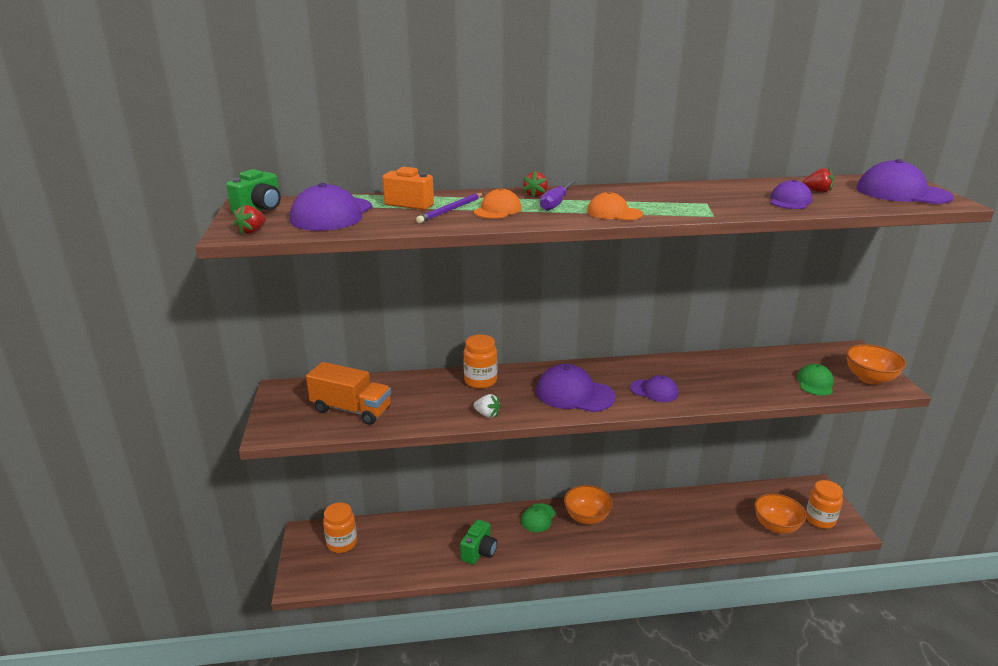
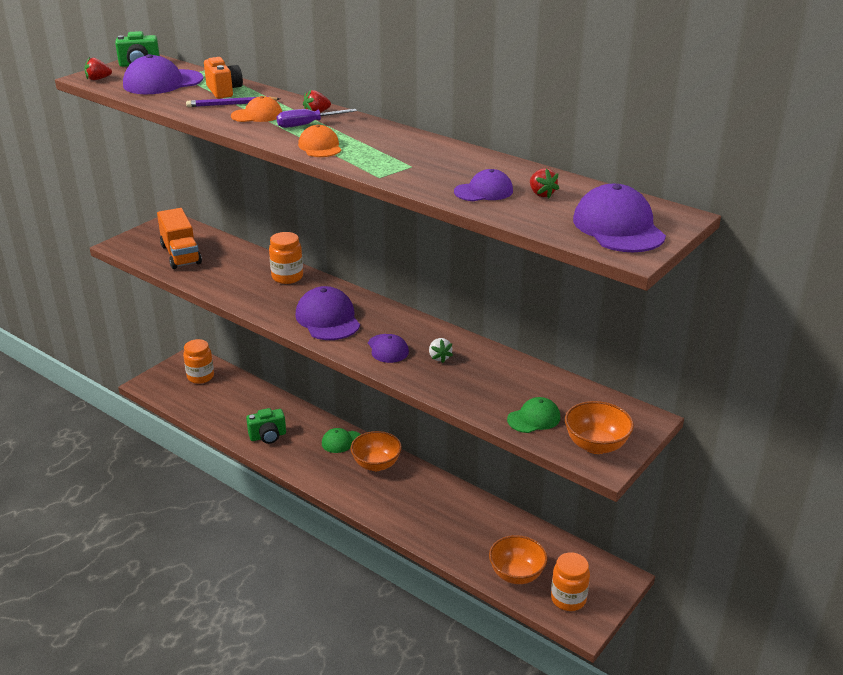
camera: 45 degrees right, 5 degrees up
white strawberry [474,394,501,418] -> white strawberry moved to [429,338,453,363]

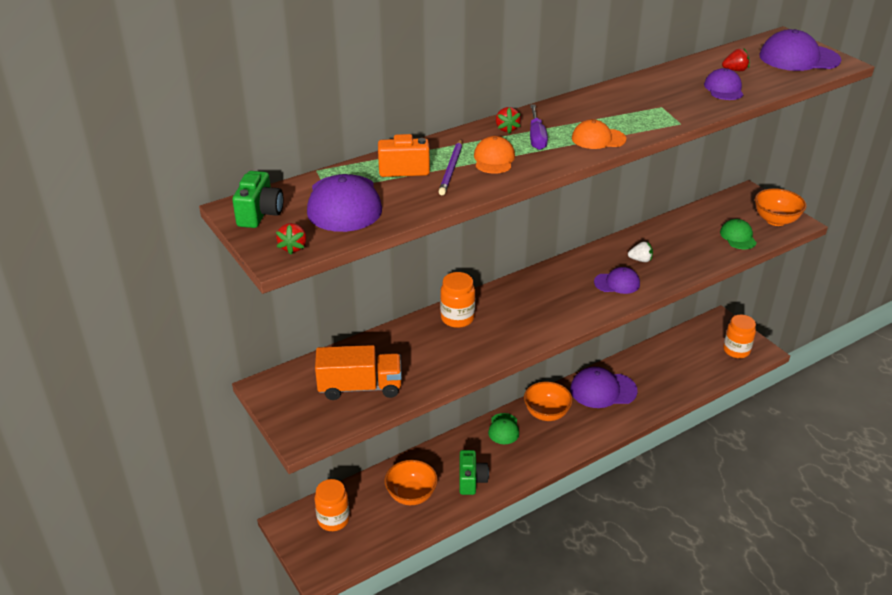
camera: 70 degrees left, 5 degrees up
purple cap [295,286,360,340] -> purple cap moved to [570,367,638,408]
orange bowl [489,535,548,584] -> orange bowl moved to [384,460,438,505]

